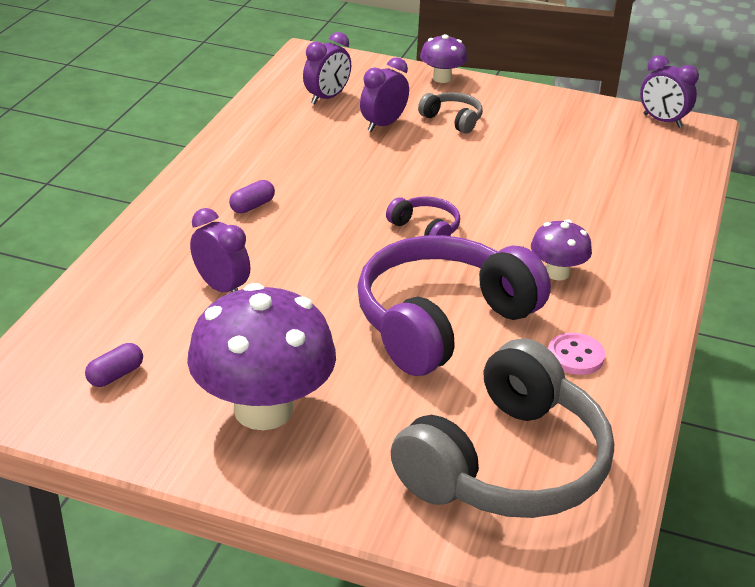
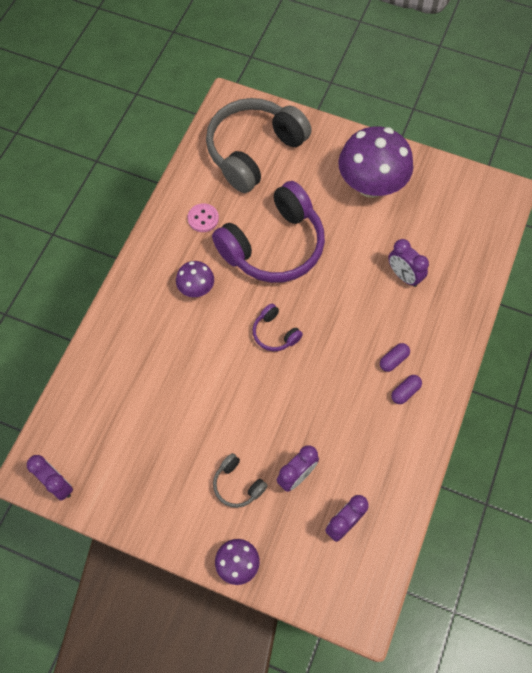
camera: 175 degrees left, 30 degrees up
purple capsule [85,343,143,387] -> purple capsule moved to [391,375,422,404]

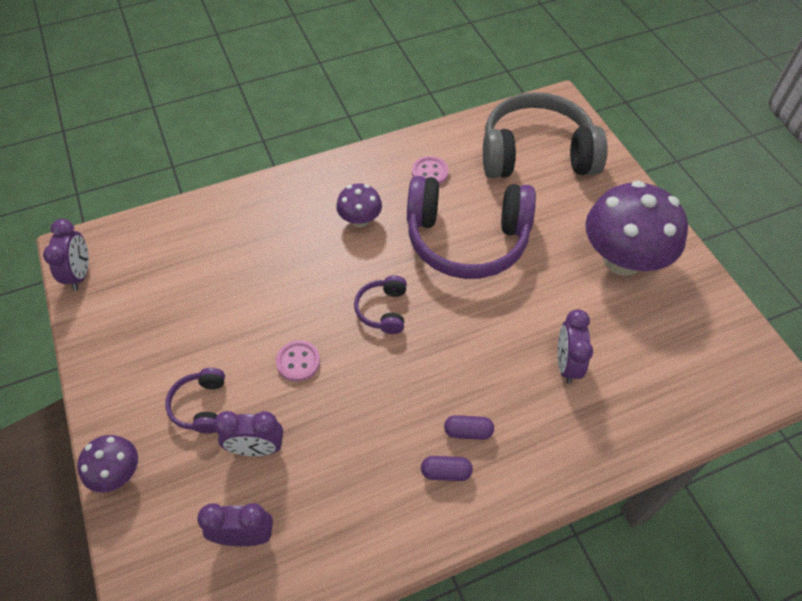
camera: 45 degrees right, 10 degrees down
grey headphones [213,453,268,508] -> purple headphones [165,368,225,433]
none -> pink button [276,340,320,382]

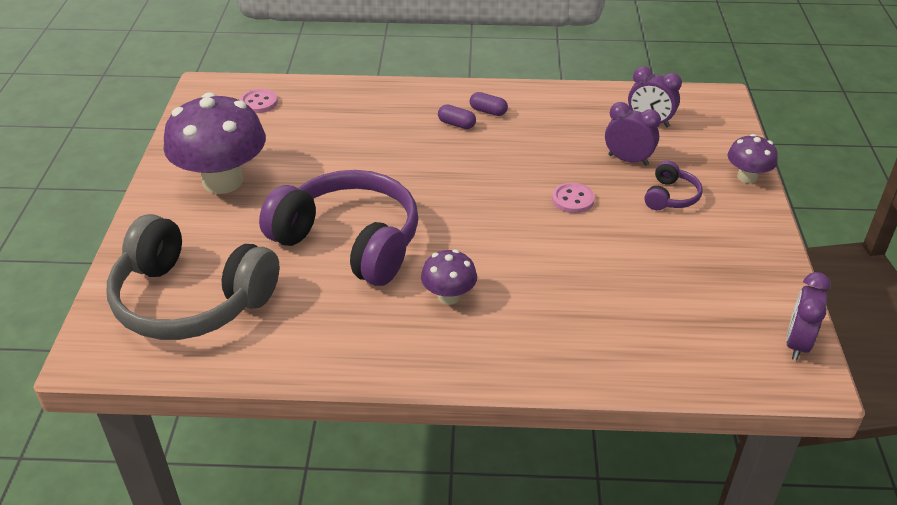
camera: 155 degrees left, 15 degrees down
purple headphones [354,275,407,334] -> none
pink button [412,156,448,185] -> pink button moved to [240,89,278,113]
purple clock [558,309,593,384] -> none

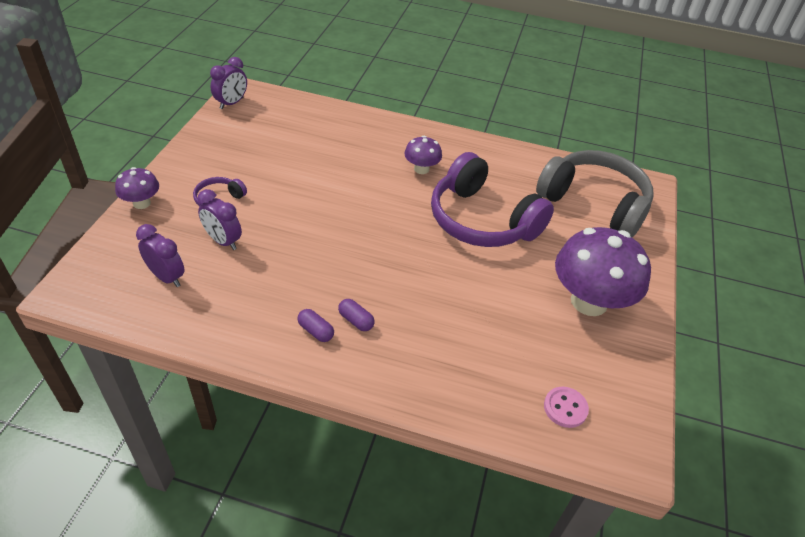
camera: 170 degrees left, 5 degrees up
pink button [552,182,595,213] -> none

